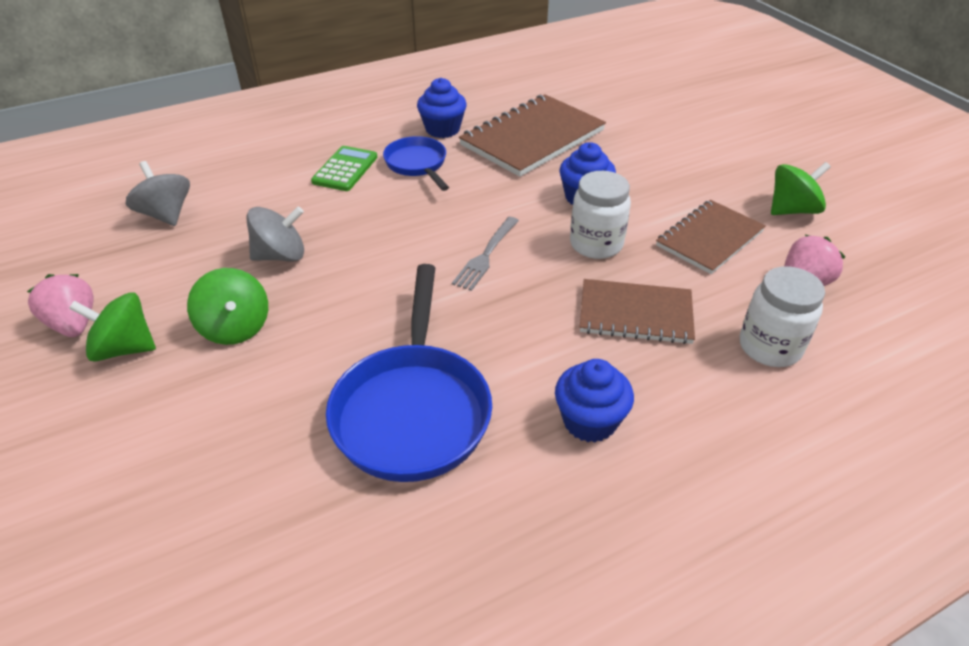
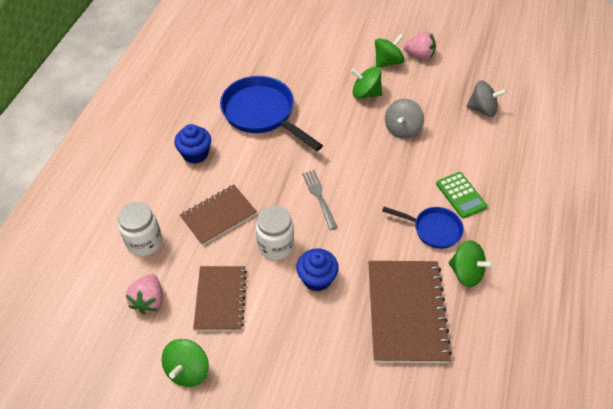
camera: 135 degrees right, 10 degrees up
blue cupcake [417,78,466,138] -> green spinning top [449,240,494,287]

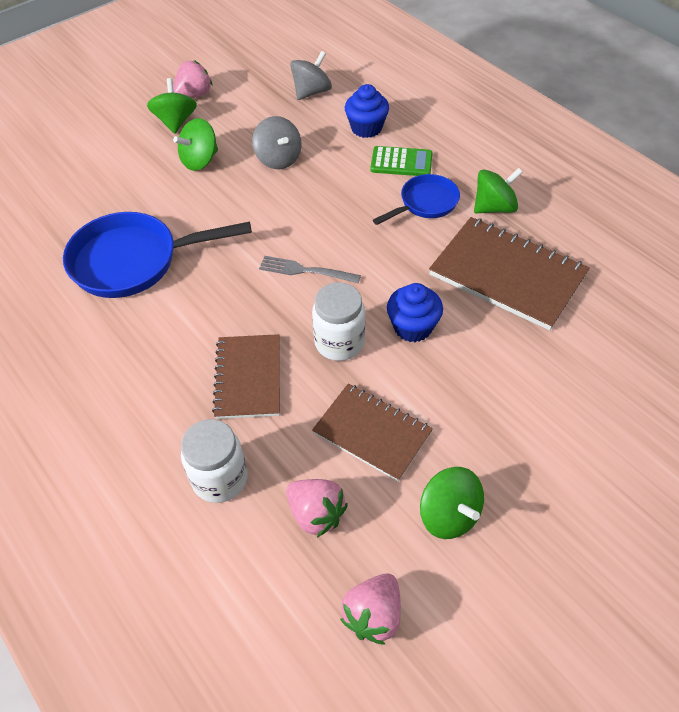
camera: 55 degrees left, 0 degrees up
blue cupcake [174,124,211,164] -> blue cupcake moved to [345,84,389,138]
none -> pink strawberry [340,574,401,645]

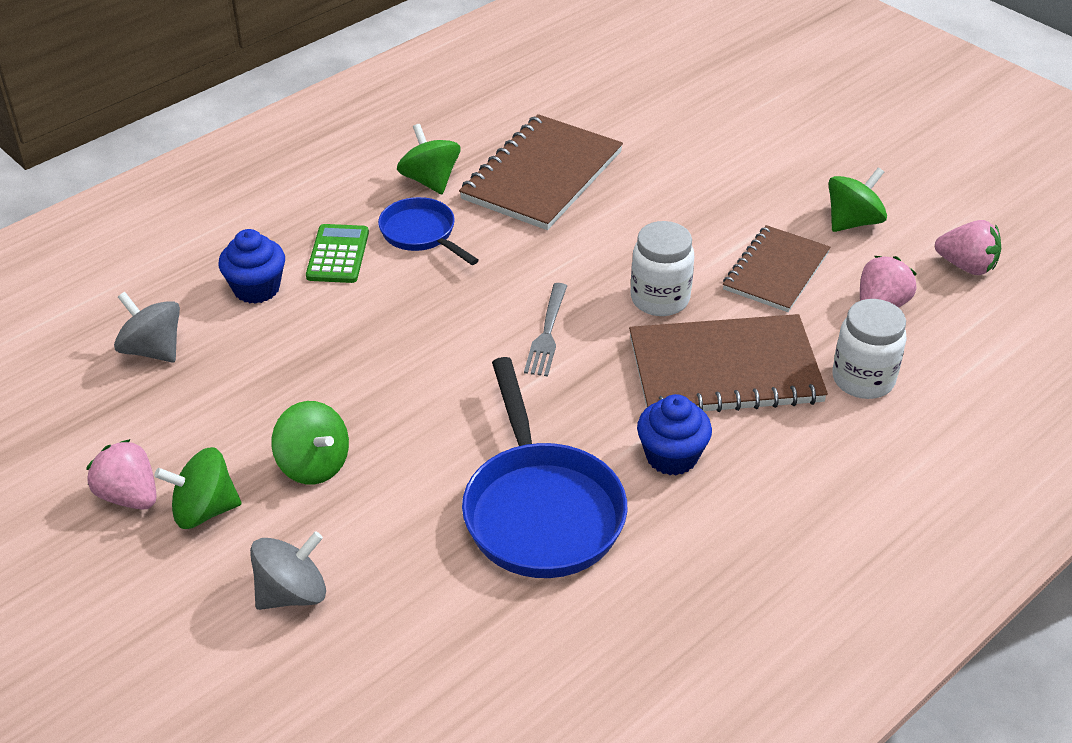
camera: 95 degrees left, 10 degrees down
brown notebook [212,334,280,419] -> brown notebook [629,314,828,412], size x1.53
grey spinning top [252,116,302,169] -> grey spinning top moved to [250,531,326,610]
blue cupcake [387,283,443,342] -> blue cupcake moved to [637,394,712,475]

